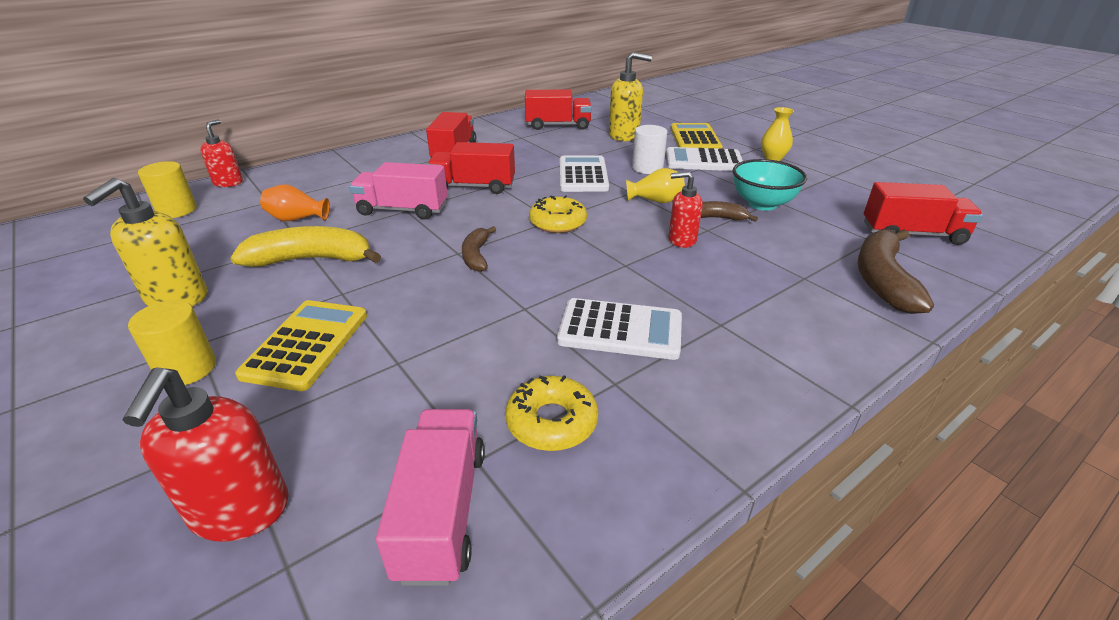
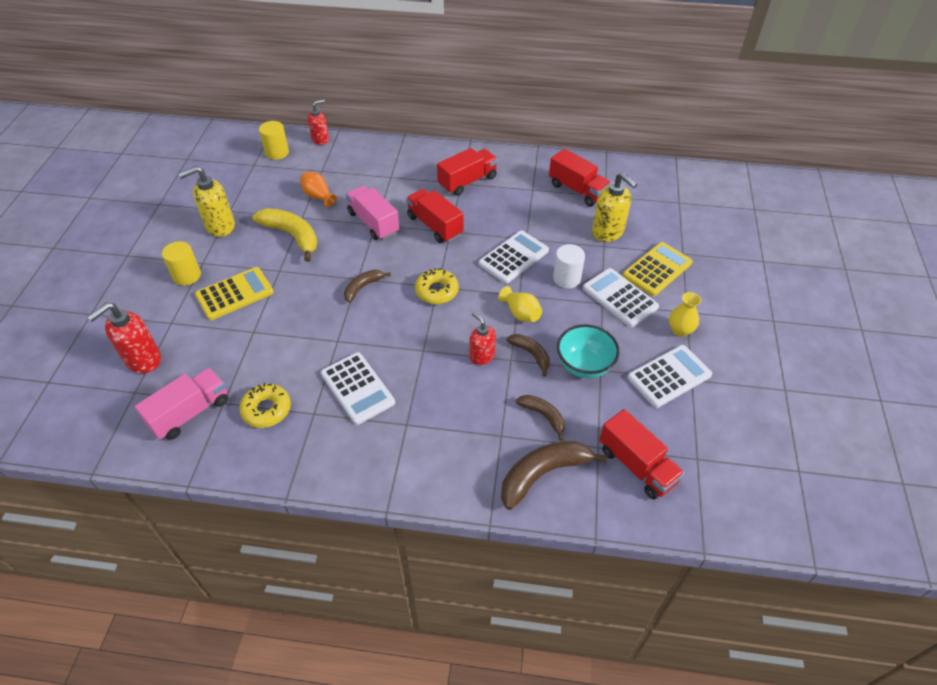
camera: 45 degrees right, 15 degrees up
none -> brown banana [516,395,565,441]
none -> white calculator [627,345,712,408]

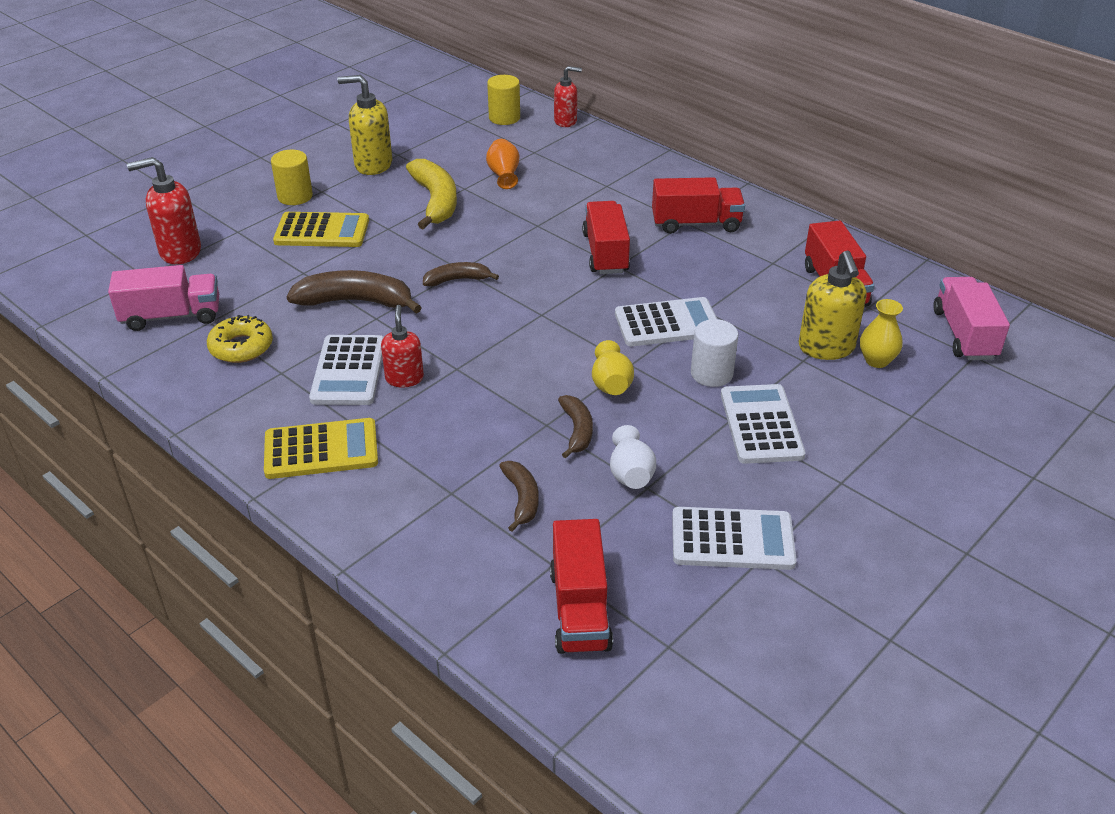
camera: 35 degrees right, 10 degrees down
pink truck [346,186,399,240] -> pink truck moved to [933,277,1010,360]
yellow donut [415,268,459,304] -> none
red soap dispenser [470,312,496,365] -> red soap dispenser moved to [381,305,424,387]
brown banana [501,441,608,510] -> brown banana moved to [287,270,422,313]
turquoise bowl [557,324,620,379] -> white vase [610,425,656,489]
yellow calculator [623,242,693,296] -> yellow calculator moved to [264,418,378,479]
yellow vase [669,292,701,337] -> yellow vase moved to [860,299,903,368]

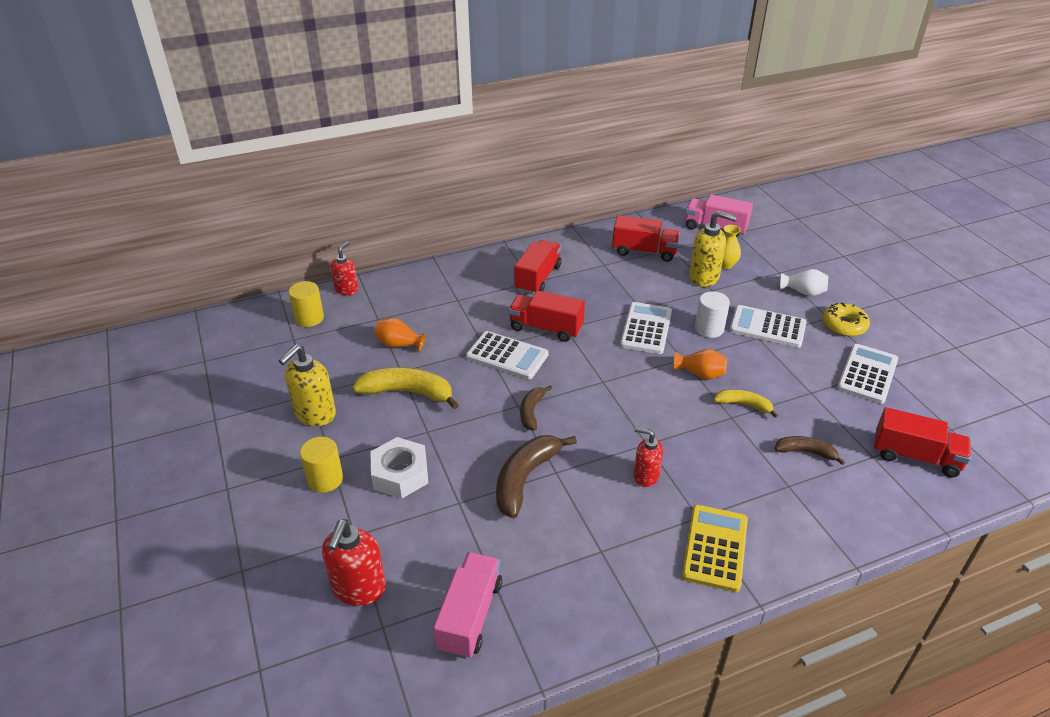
camera: 65 degrees left, 0 degrees up
yellow donut [207,315,273,363] -> yellow donut moved to [822,302,870,336]
yellow calculator [273,212,369,247] -> white nut [370,437,428,499]
white calculator [309,335,384,405] -> white calculator moved to [466,331,548,380]
brown banana [558,395,593,458] -> yellow banana [714,389,778,418]
yellow vase [592,340,634,395] -> orange vase [674,349,727,380]
white vase [610,425,656,489] -> white vase moved to [780,269,828,296]

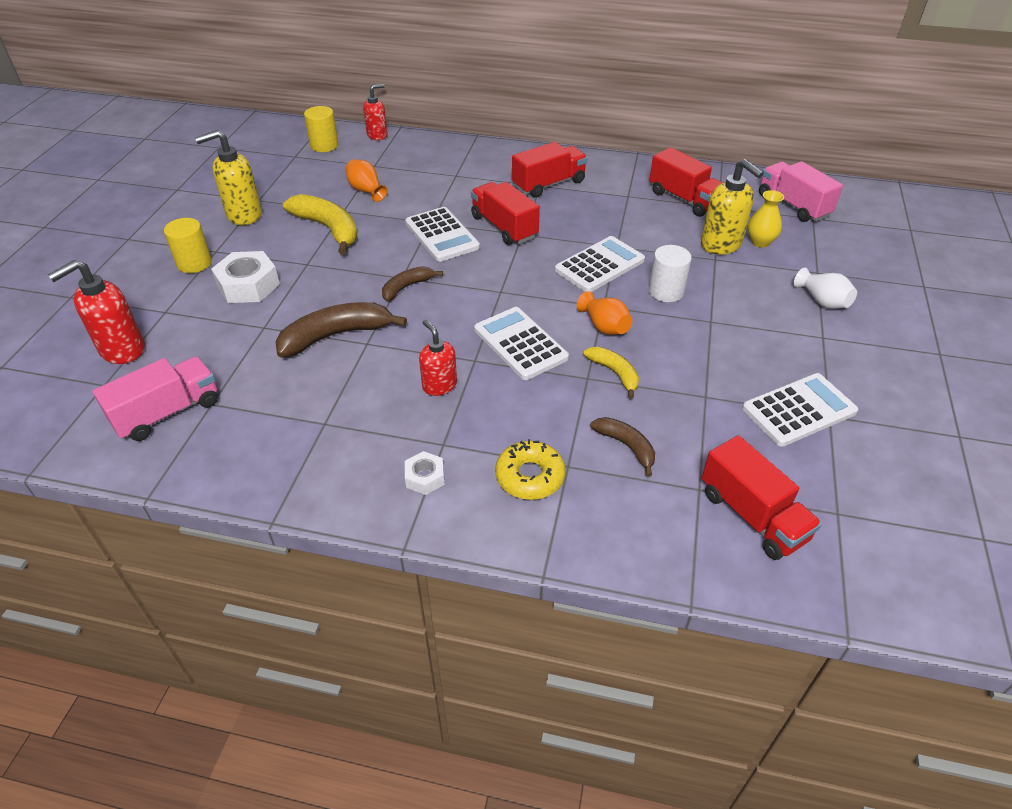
camera: 35 degrees right, 5 degrees up
yellow calculator [682,505,748,592] -> white nut [405,451,445,495]
white calculator [729,305,806,348] -> white calculator moved to [474,307,569,380]
yellow donut [822,302,870,336] -> yellow donut moved to [495,439,566,500]

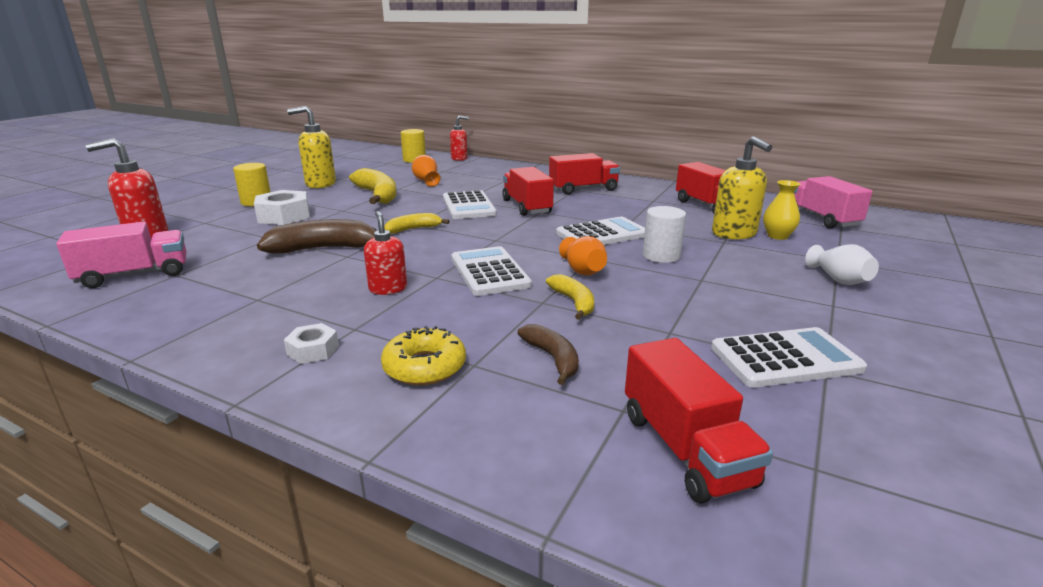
camera: 15 degrees right, 20 degrees down
brown banana [382,266,443,301] -> yellow banana [384,213,450,234]

